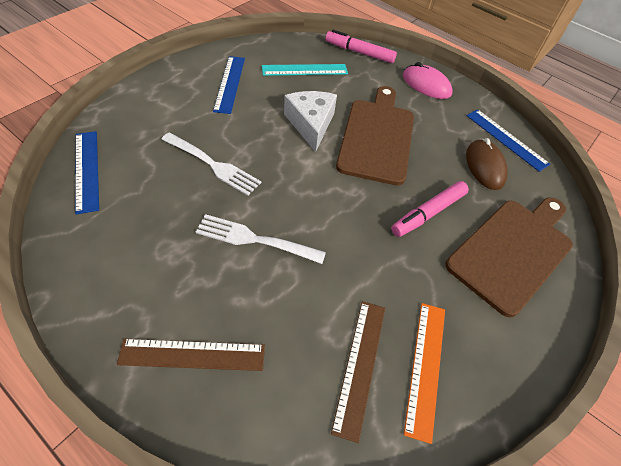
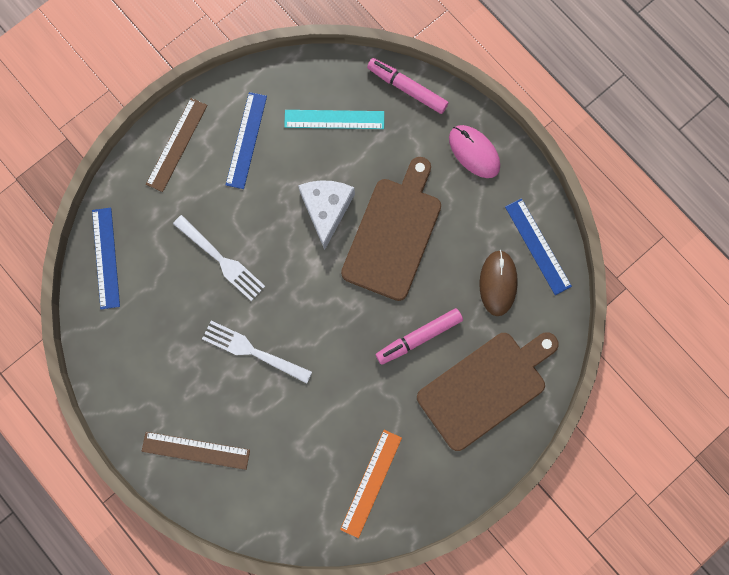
camera: 15 degrees right, 25 degrees up
brown ruler [331,301,385,443] -> brown ruler moved to [146,98,207,192]

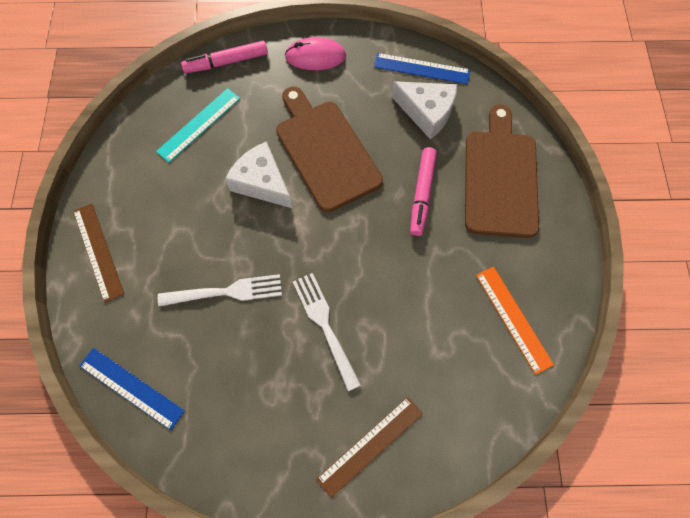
camera: 50 degrees left, 10 degrees down
white fork [202,321,312,383] -> white fork turned 90 degrees clockwise [293,273,361,391]
blue ruler [226,92,267,189] -> none
brown mouse [479,250,518,316] -> white cheese [391,81,457,139]

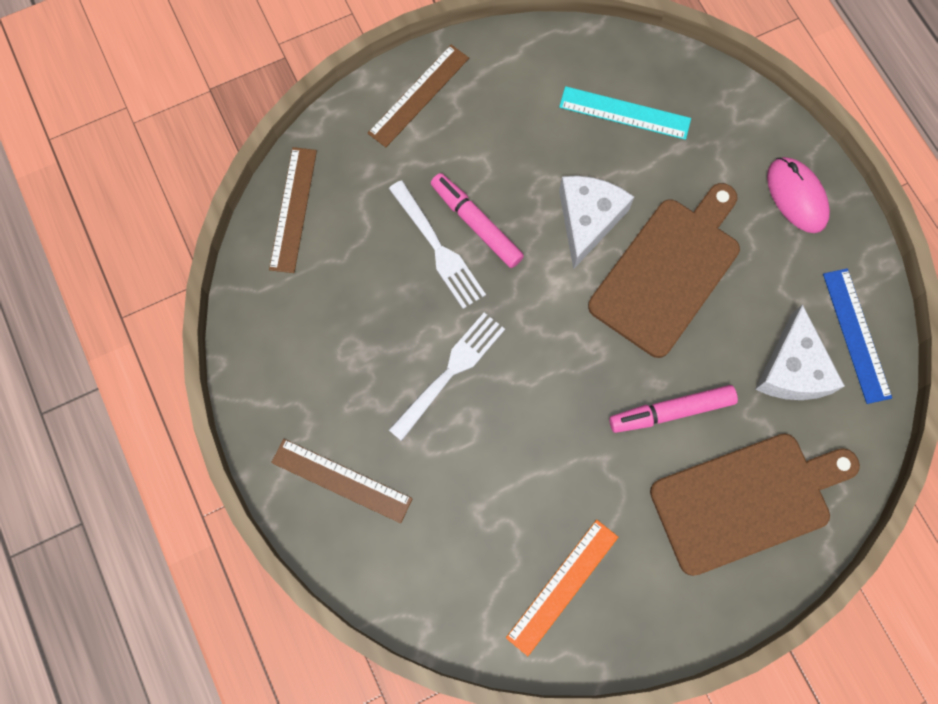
camera: 65 degrees right, 5 degrees up
blue ruler [79,348,185,430] -> brown ruler [269,147,317,273]
pink marker [181,41,268,73] -> pink marker moved to [431,173,524,268]

